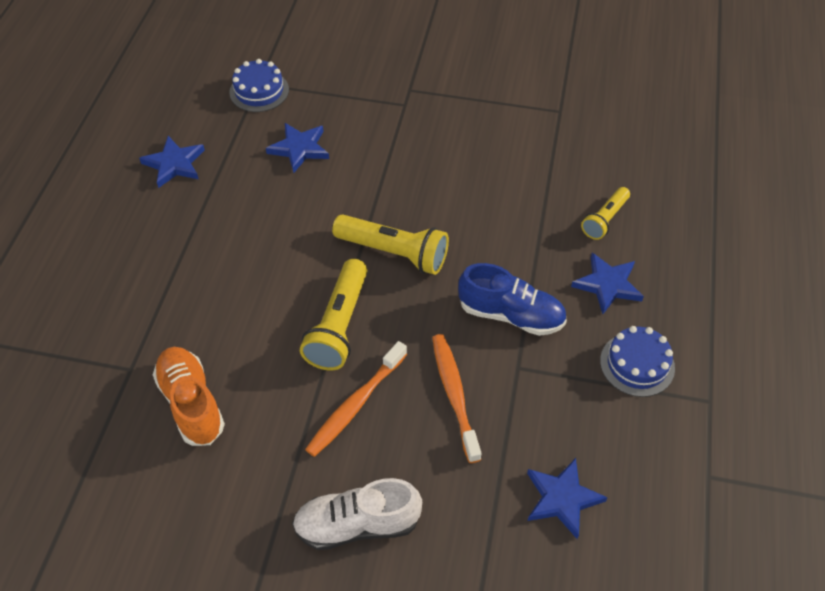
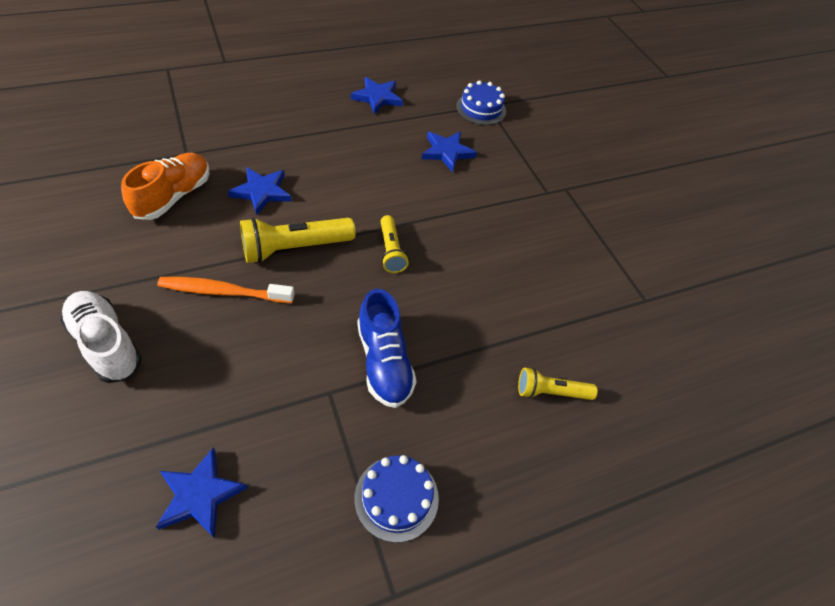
camera: 50 degrees right, 0 degrees up
yellow flashlight [332,215,449,275] -> yellow flashlight [381,215,409,273], size x0.61
orange toothbrush [432,334,482,463] -> none
blue star [571,253,644,314] -> blue star moved to [227,167,292,215]

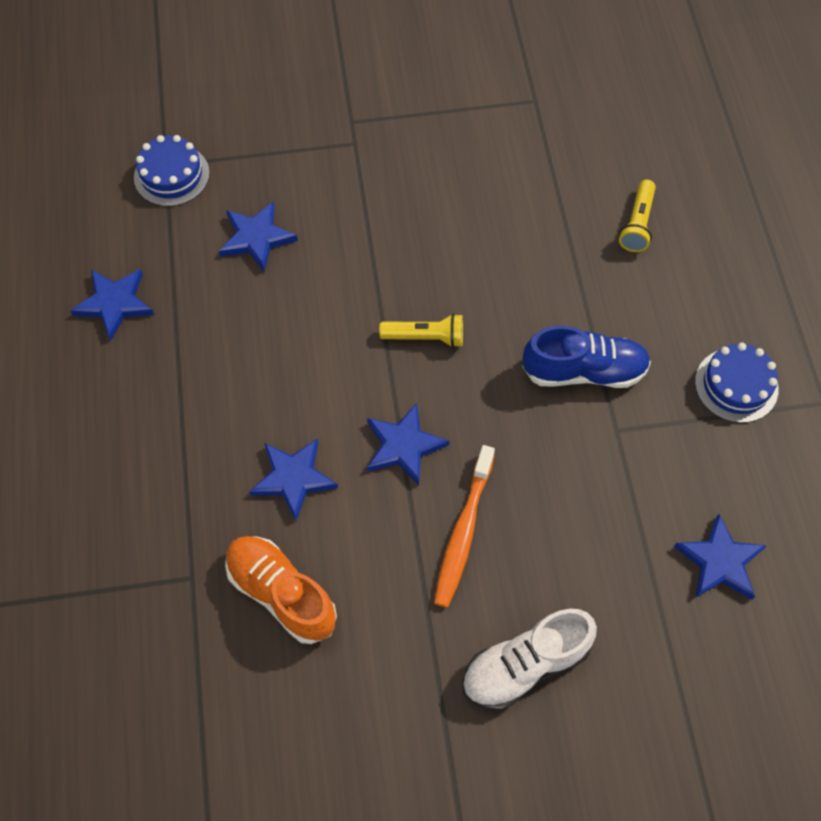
camera: 70 degrees left, 10 degrees up
yellow flashlight [240,217,355,263] -> blue star [367,403,449,485]

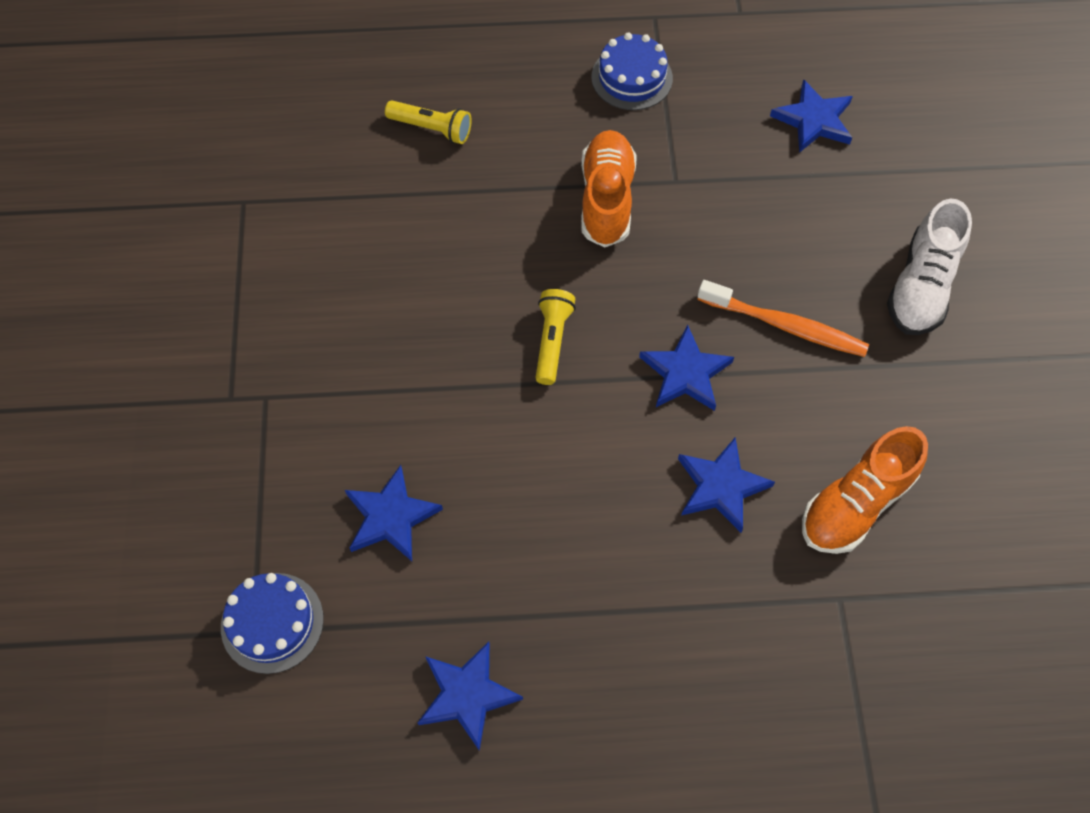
camera: 85 degrees left, 0 degrees up
white shoe [462,609,597,710] -> white shoe turned 45 degrees clockwise [887,198,972,335]
blue shoe [522,326,651,388] -> orange shoe [581,130,637,247]

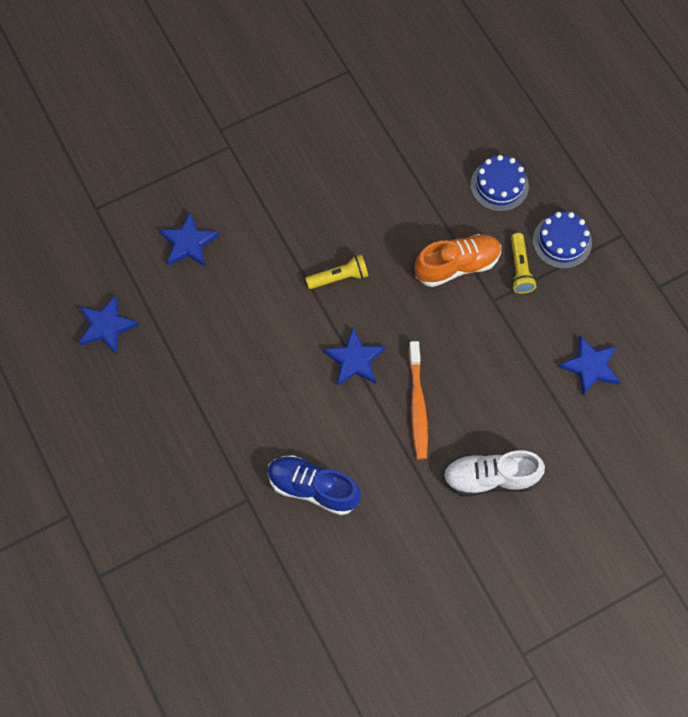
camera: 65 degrees right, 5 degrees up
blue cake [221,573,324,674] -> blue cake moved to [471,155,529,212]
yellow flashlight [385,100,471,144] -> yellow flashlight moved to [511,233,537,294]
blue star [678,437,775,533] -> none
orange shoe [802,426,928,554] -> blue shoe [267,455,361,515]

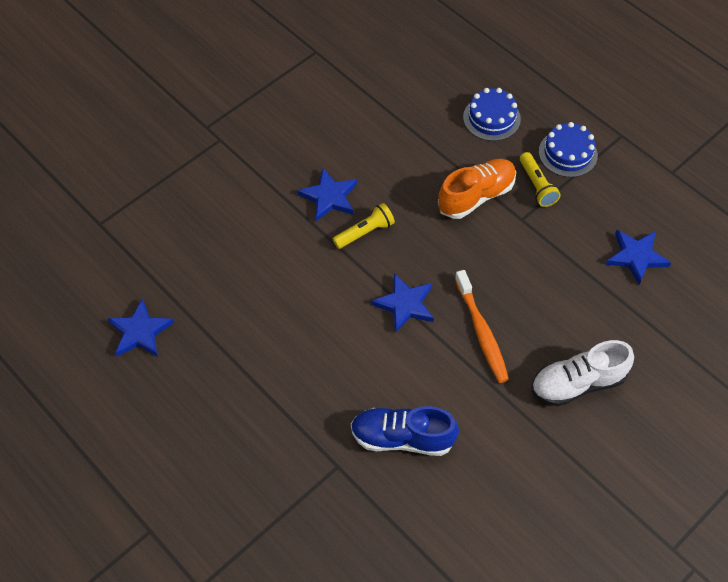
camera: 15 degrees left, 10 degrees down
blue star [159,212,219,267] -> blue star moved to [297,168,357,221]

